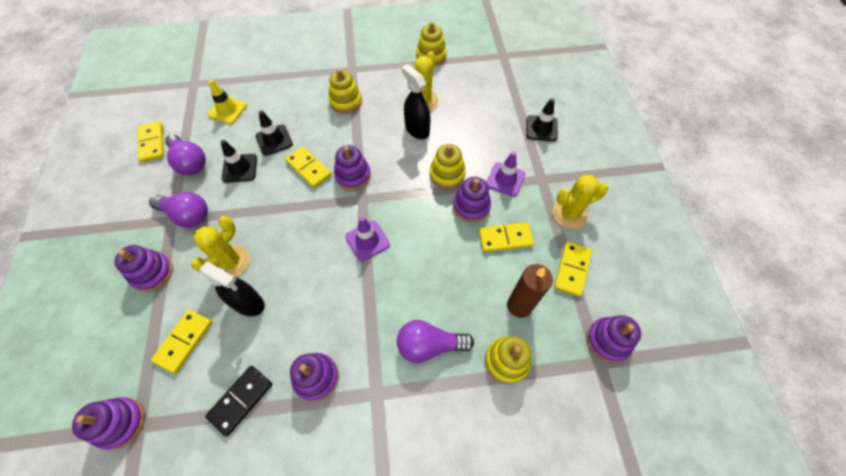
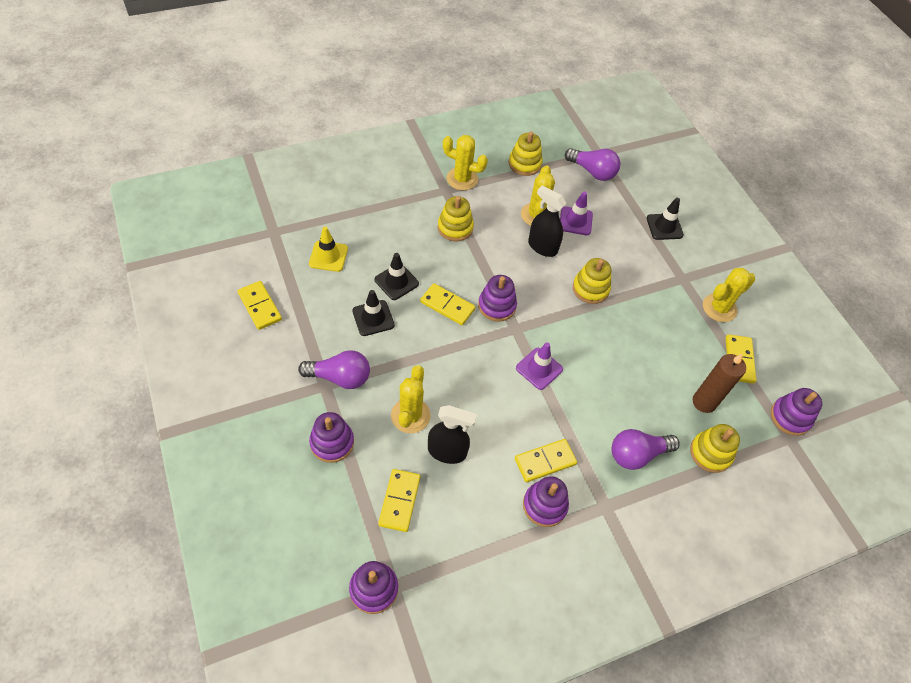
camera: 20 degrees left, 5 degrees down
purple light bulb [165,134,206,175] -> purple light bulb moved to [565,148,620,181]
black domino [205,366,272,436] -> none
purple stacking toy [453,177,491,223] -> none
yellow domino [479,222,534,252] -> yellow domino moved to [515,439,577,482]
purple traffic cone [486,151,525,197] -> purple traffic cone moved to [560,191,593,235]
none -> yellow cactus [443,135,488,191]

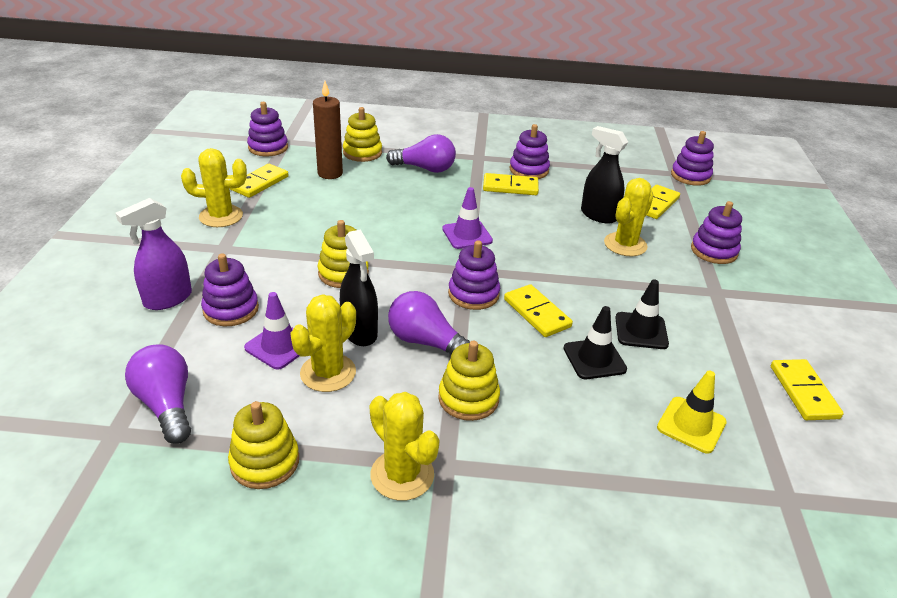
camera: 150 degrees left, 20 degrees down
purple light bulb [298,350,370,389] -> purple light bulb moved to [388,291,470,355]
black traffic cone [647,198,684,240] -> purple spray bottle [115,198,192,310]
none -> purple stacking toy [201,253,259,326]

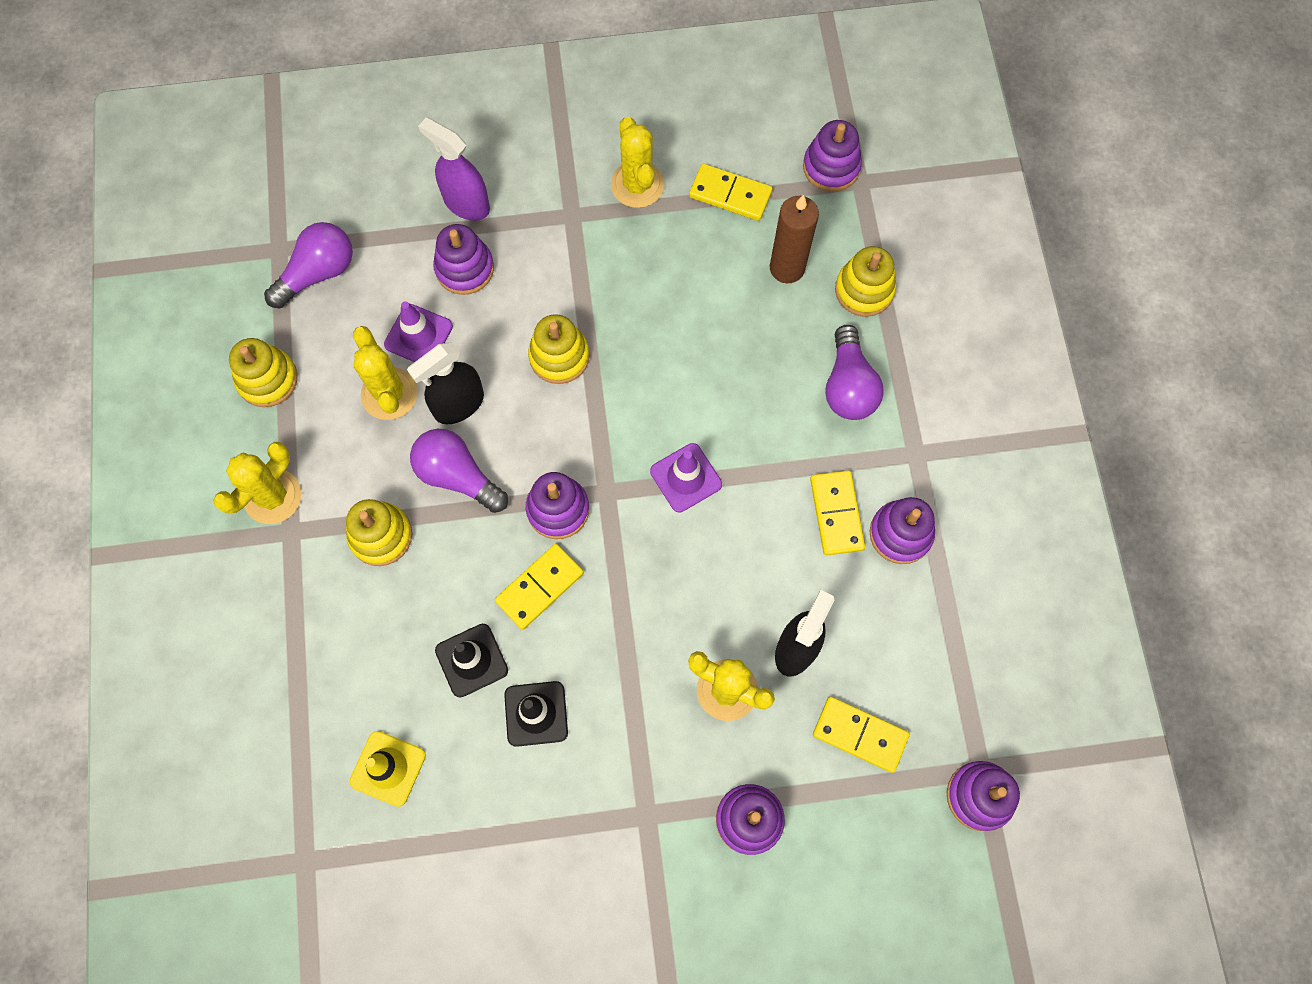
camera: 80 degrees right, 35 degrees up
yellow cactus [290,294,356,392] -> yellow cactus turned 45 degrees clockwise [353,326,418,420]
purple light bulb [388,291,470,355] -> purple light bulb turned 75 degrees counterclockwise [410,429,508,513]
yellow domino [771,359,844,420] -> none

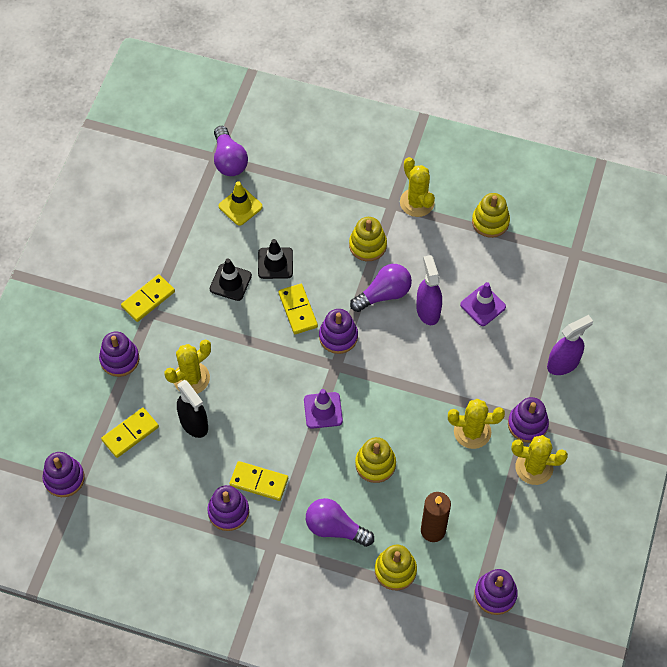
camera: 115 degrees right, 10 degrees down
purple light bulb [264,222,353,308] -> purple light bulb moved to [214,126,248,176]
yellow cactus [353,326,418,420] -> yellow cactus moved to [448,399,505,449]
black spray bottle [407,343,484,424] -> purple spray bottle [416,255,442,325]
purple stacking toy [433,224,494,295] -> purple stacking toy moved to [508,397,549,443]
yellow stacking toy [528,314,590,384] -> yellow stacking toy moved to [355,437,396,483]
yellow domino [689,163,773,221] -> yellow domino moved to [121,274,175,322]

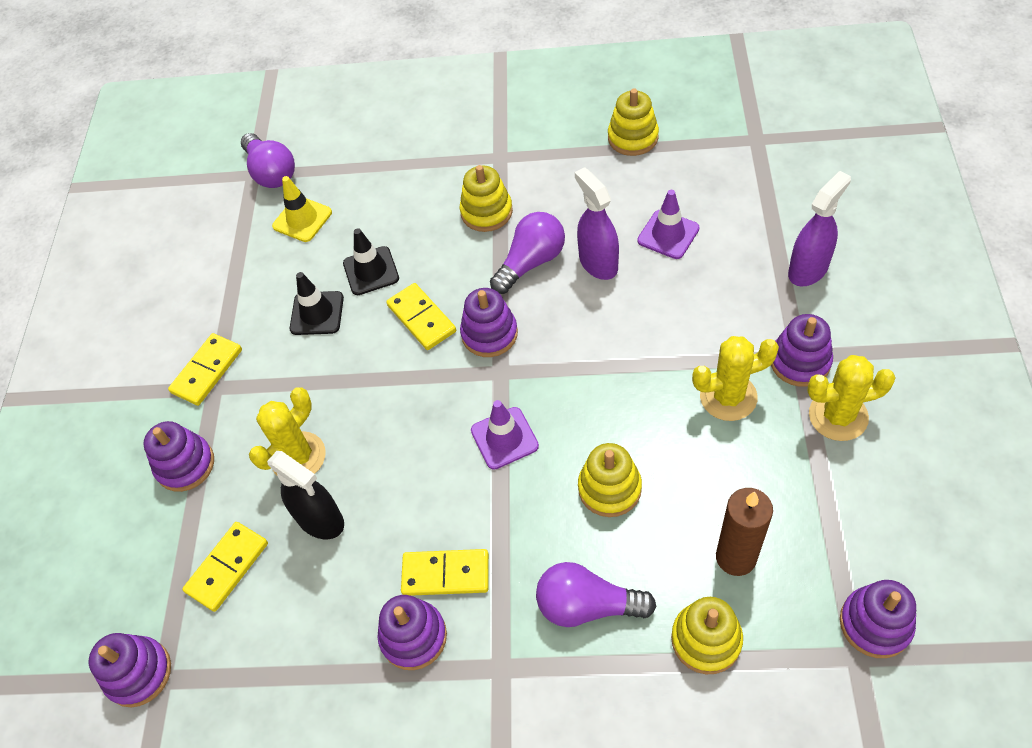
camera: 10 degrees left, 5 degrees down
yellow cactus [400,157,435,217] -> none

